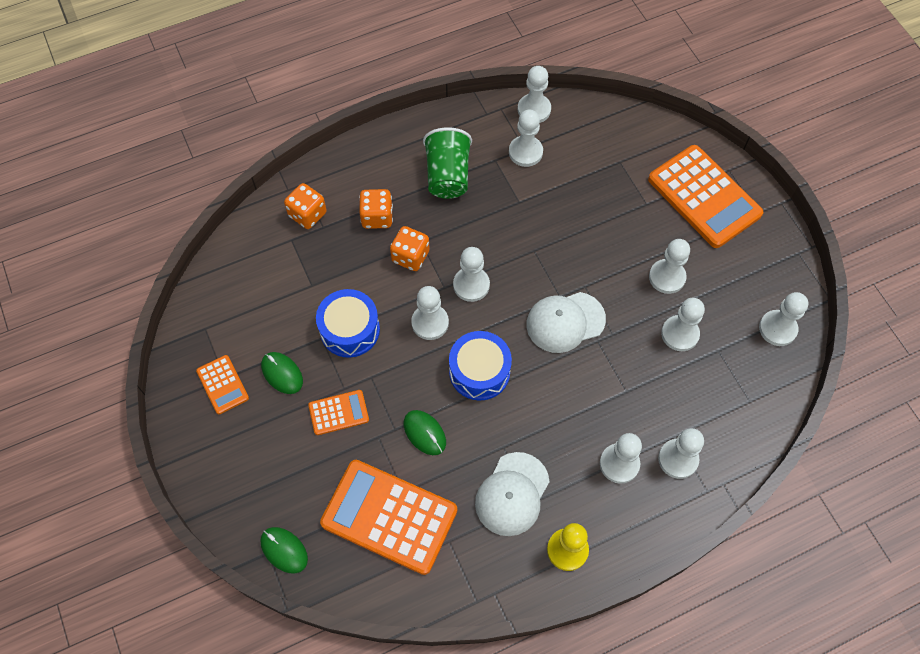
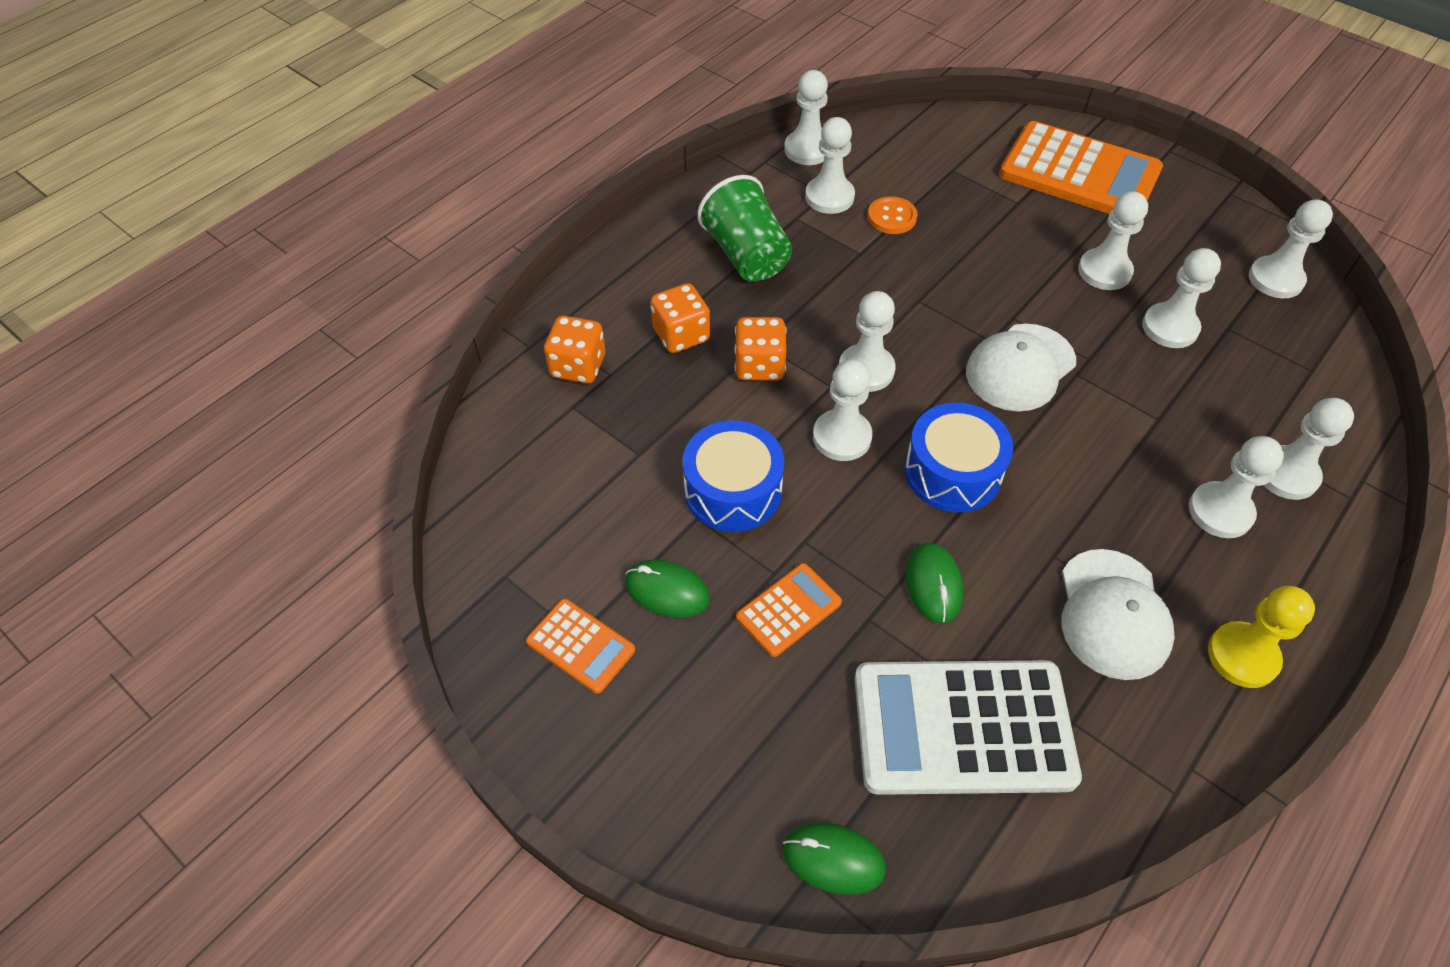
camera: 25 degrees left, 10 degrees down
orange calculator [320,460,457,575] -> white calculator [855,660,1082,795]
green mouse [404,410,446,455] -> green mouse turned 60 degrees clockwise [905,543,963,623]
none -> orange button [868,196,917,234]

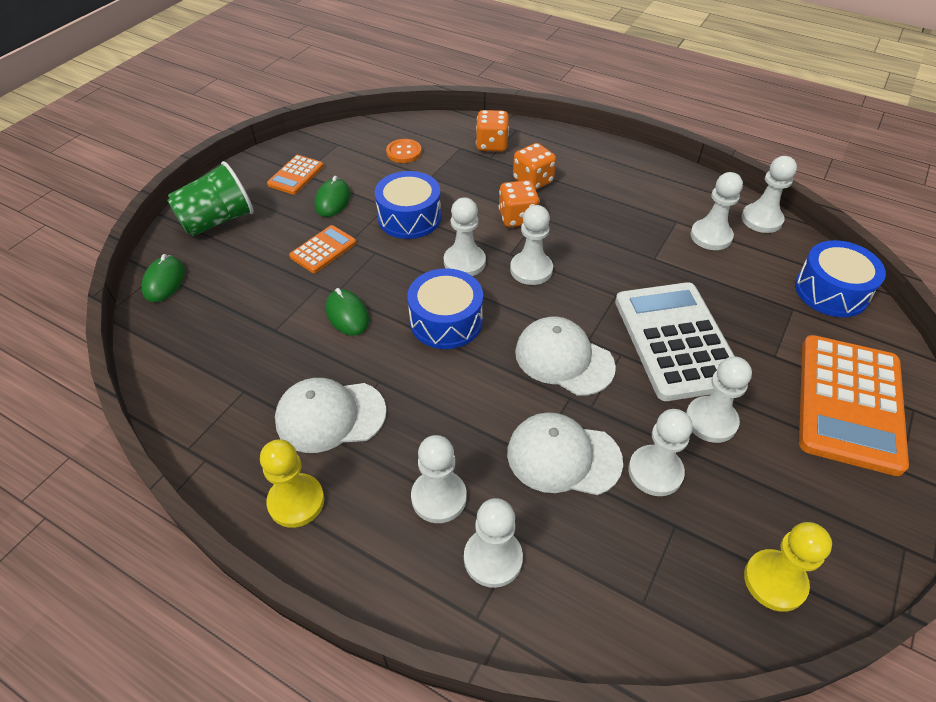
camera: 80 degrees right, 5 degrees down
green cup [697,175,792,282] -> green cup moved to [167,161,254,236]
orange calculator [736,563,842,657] -> orange calculator turned 90 degrees counterclockwise [289,225,356,273]
white calculator [855,660,1082,795] -> white calculator moved to [615,282,735,401]
orange button [868,196,917,234] -> orange button moved to [386,139,422,163]
green mouse [905,543,963,623] -> green mouse turned 75 degrees clockwise [326,288,369,336]
white pawn [1249,199,1333,298] -> yellow pawn [744,522,832,612]
none -> white cap [507,412,623,495]
none -> blue drum [795,240,886,317]

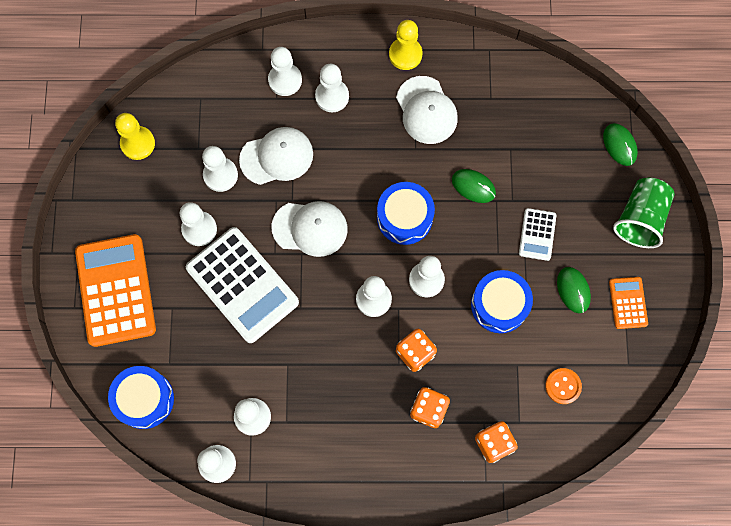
camera: 150 degrees right, 25 degrees up
white cap [275,378,387,453] -> white cap turned 105 degrees clockwise [396,76,458,144]
orange calculator [289,225,356,273] -> white calculator [519,208,556,261]

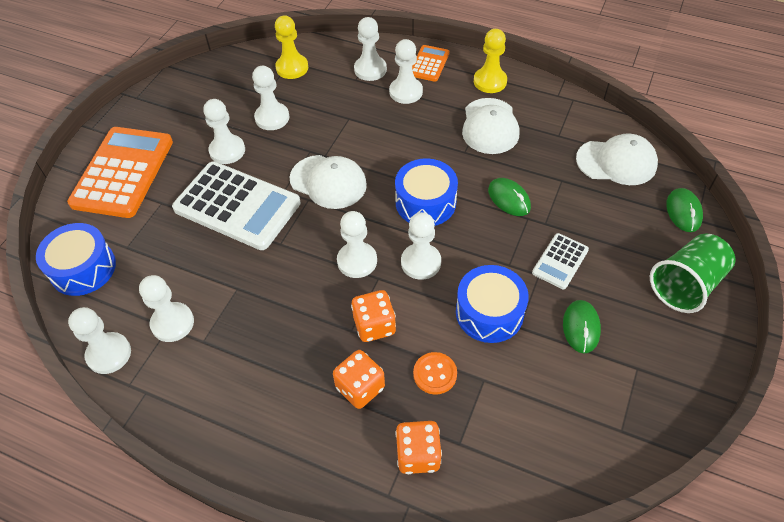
camera: 25 degrees right, 20 degrees down
yellow pawn [115,113,155,160] -> yellow pawn moved to [275,15,308,79]
white calculator [186,227,299,343] -> white calculator turned 45 degrees counterclockwise [172,161,301,250]
white cap [239,127,313,185] -> white cap moved to [576,133,658,185]
orange button [545,368,582,404] -> orange button moved to [413,352,457,395]
orange calculator [609,277,648,329] -> orange calculator moved to [412,45,449,82]

